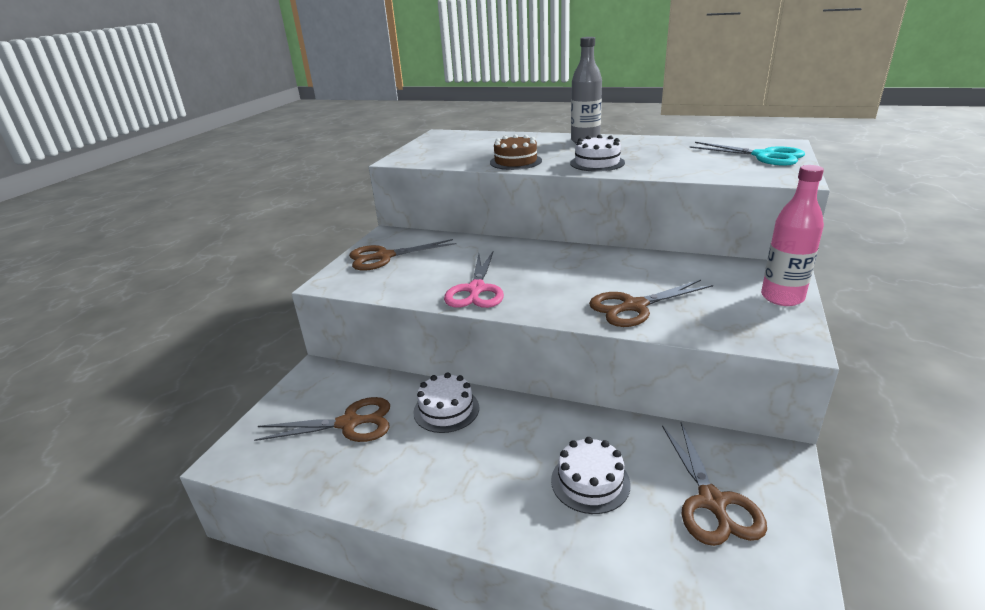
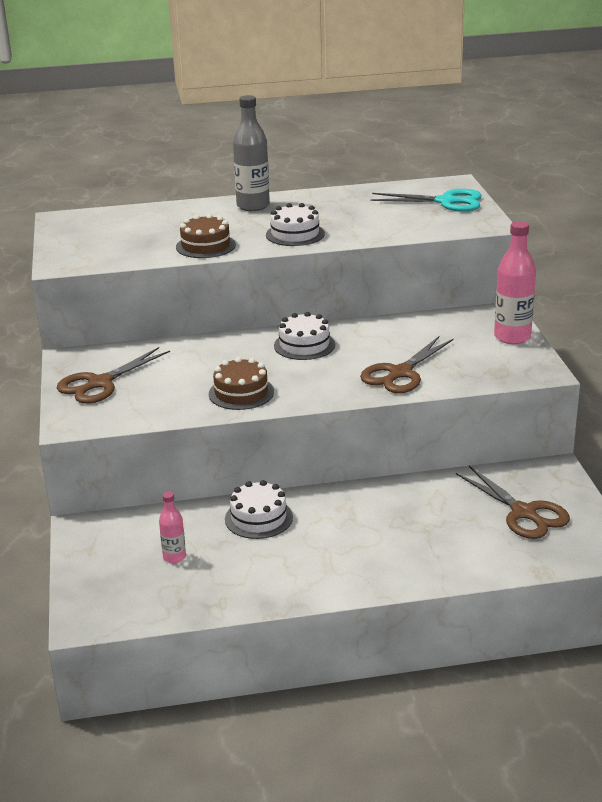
camera: 30 degrees left, 0 degrees up
brown scissors [254,397,390,442] -> pink bottle [159,492,186,563]
pink scissors [444,251,504,308] -> brown cake [209,357,274,410]
white cake [551,437,631,514] -> white cake moved to [274,312,335,360]

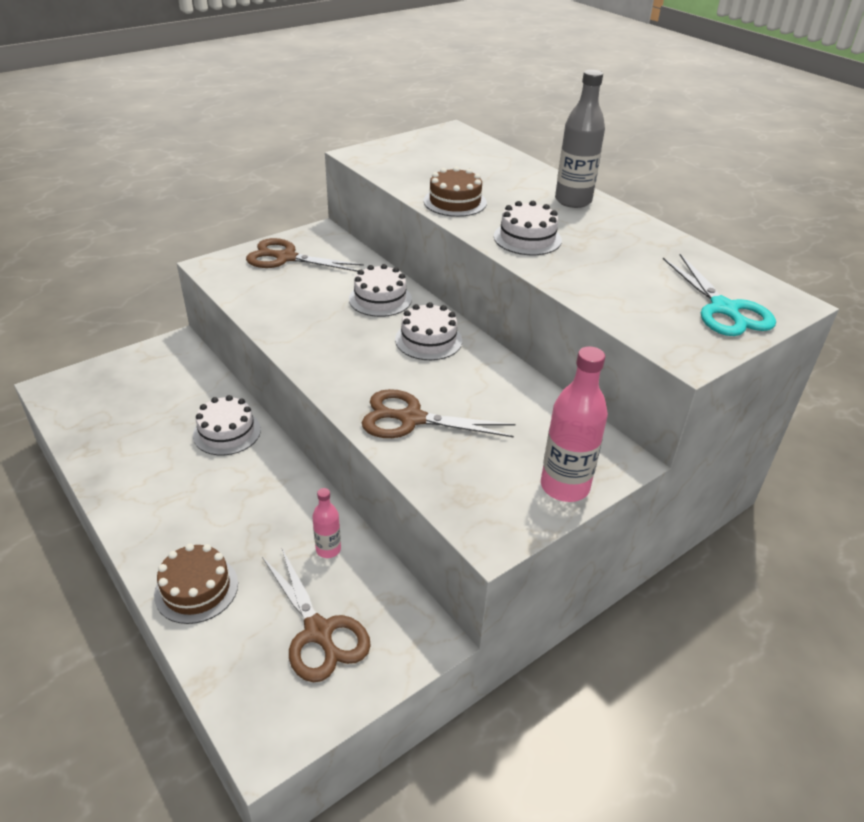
camera: 60 degrees right, 10 degrees up
pink bottle [159,492,186,563] -> pink bottle moved to [312,488,341,558]
brown cake [209,357,274,410] -> brown cake moved to [154,543,238,624]
brown scissors [456,466,570,539] -> brown scissors turned 60 degrees counterclockwise [262,549,371,683]
none -> white cake [349,264,412,317]

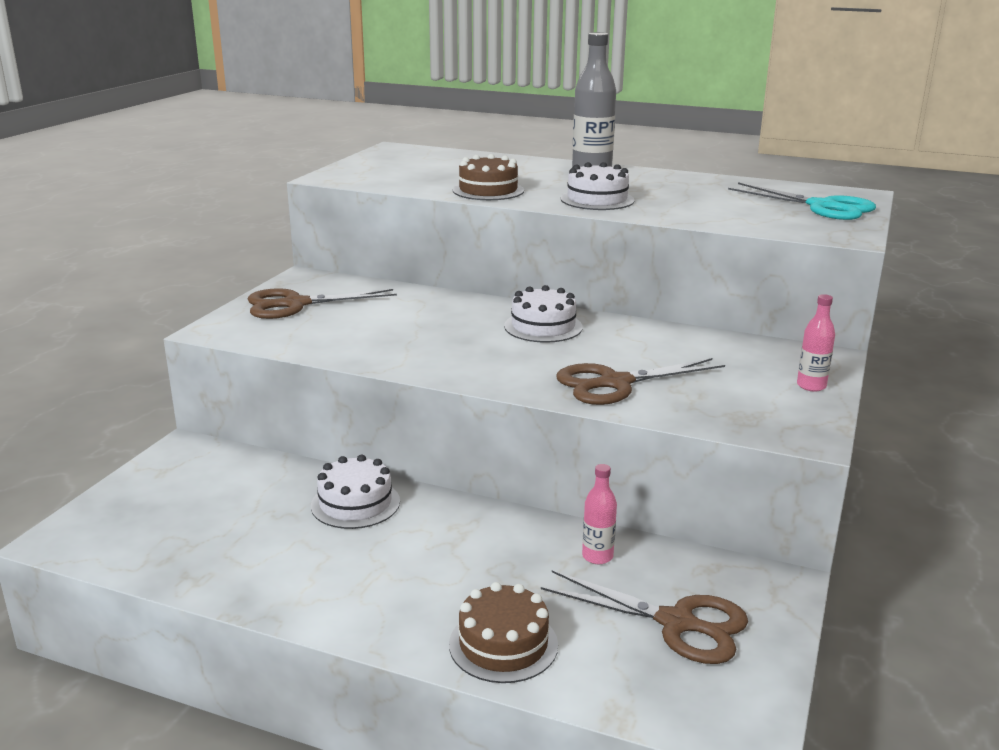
camera: 30 degrees left, 15 degrees down
white cake [349,264,412,317] -> none
pink bottle [541,346,608,502] -> pink bottle [797,294,835,392], size x0.54

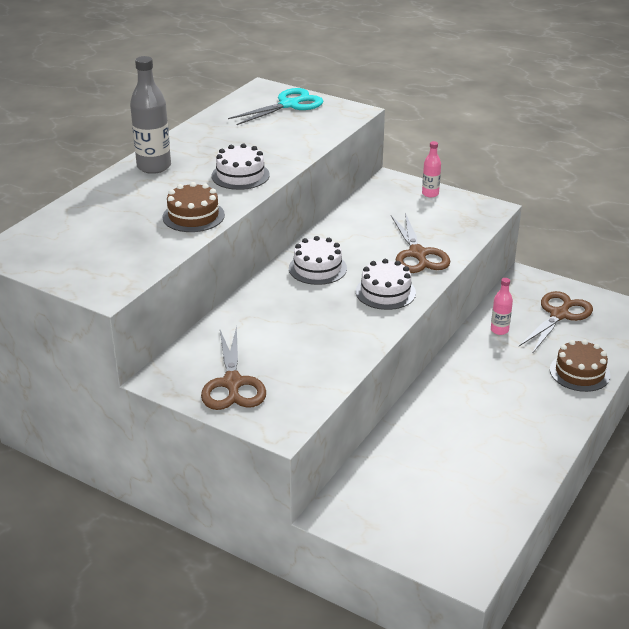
camera: 80 degrees left, 10 degrees up
white cake [311,455,400,529] -> white cake moved to [356,259,416,310]

